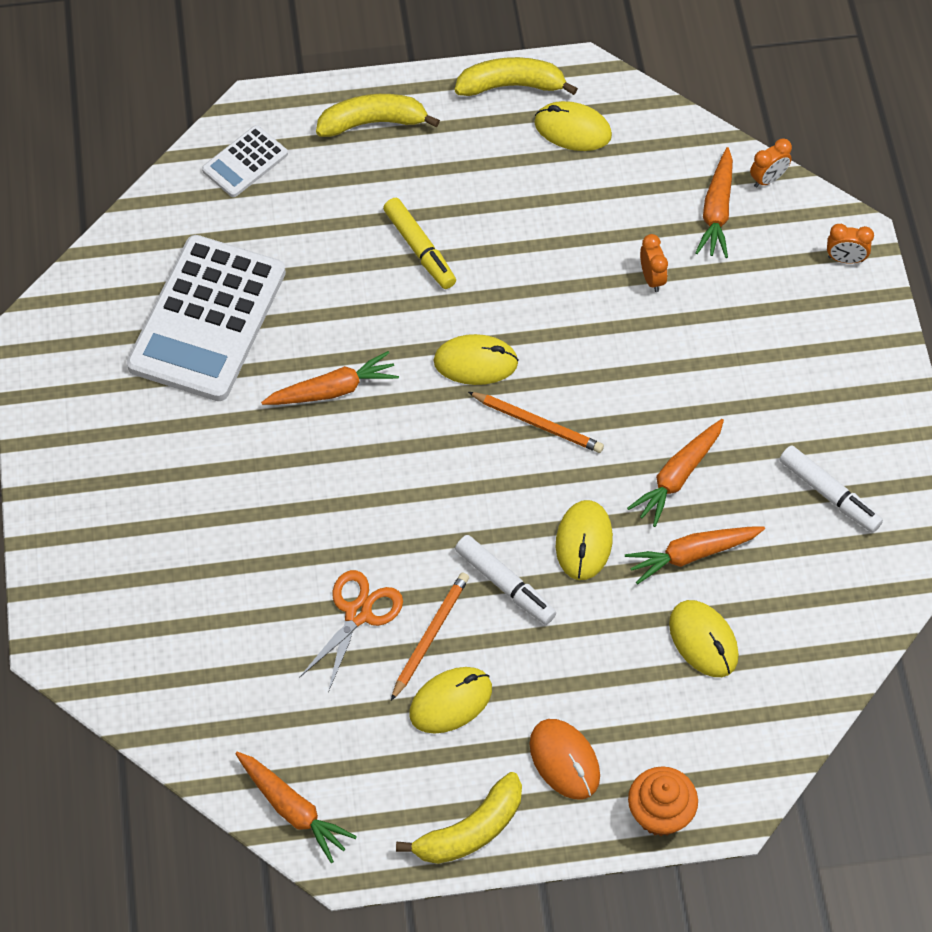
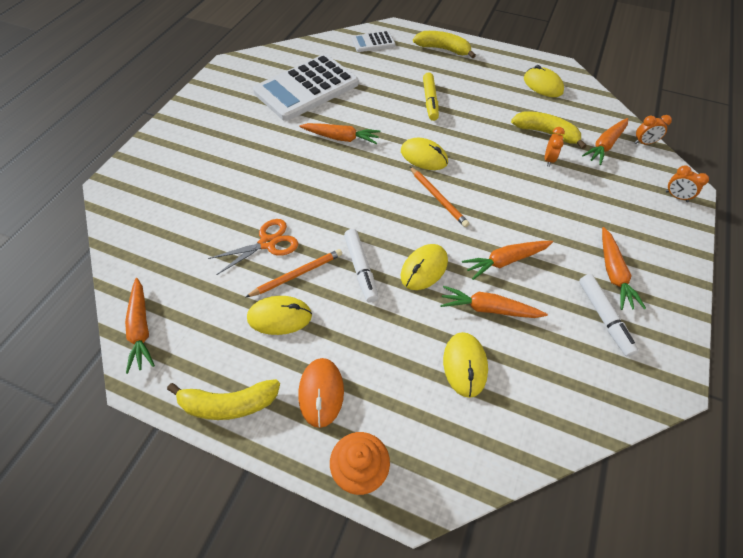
camera: 30 degrees right, 5 degrees down
yellow banana [455,57,578,96] -> yellow banana moved to [511,112,587,149]
none -> orange carrot [602,227,646,310]

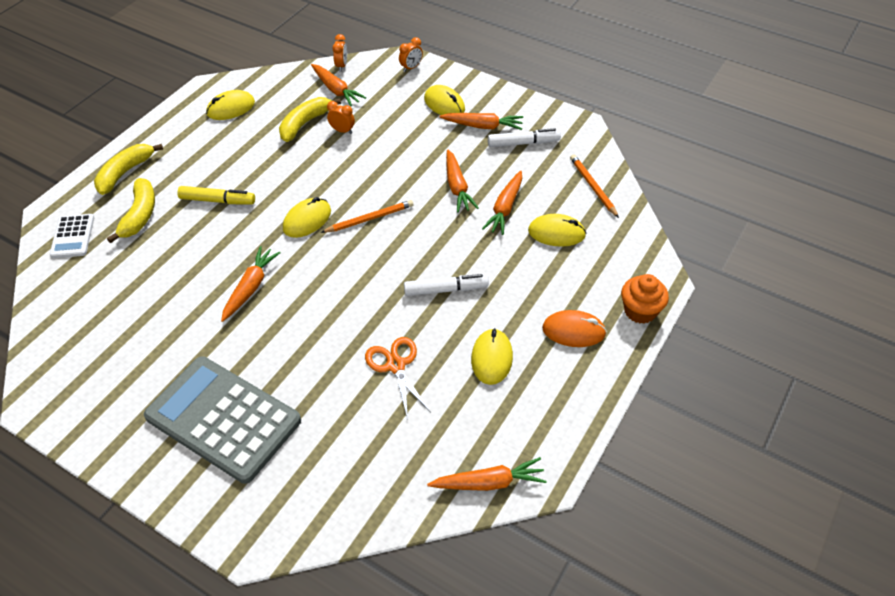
camera: 80 degrees left, 5 degrees down
yellow banana [167,379,280,420] -> yellow banana moved to [107,178,155,243]
orange pencil [246,249,342,297] -> orange pencil moved to [570,154,619,218]
white calculator [253,54,359,121] -> none
yellow mouse [401,244,448,290] -> yellow mouse moved to [424,85,465,115]
none -> grey calculator [144,356,301,484]

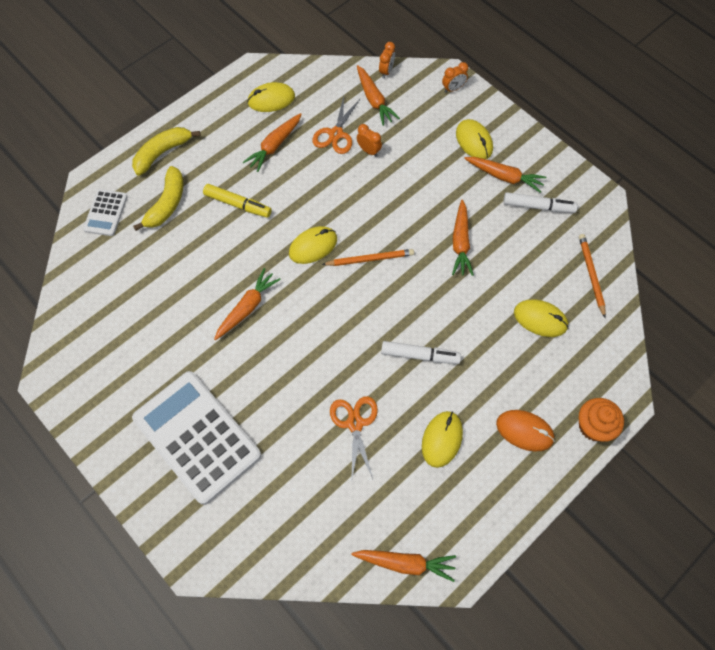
camera: 15 degrees right, 15 degrees up
grey calculator [144,356,301,484] -> white calculator [132,371,261,505]
yellow banana [279,97,341,142] -> orange scissors [312,96,361,154]
orange carrot [482,171,522,235] -> orange carrot moved to [243,113,302,172]

